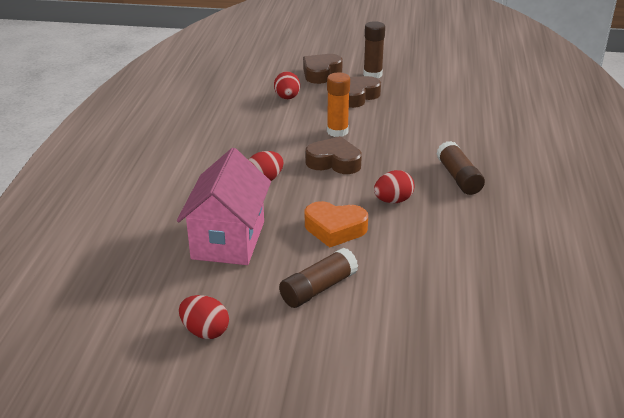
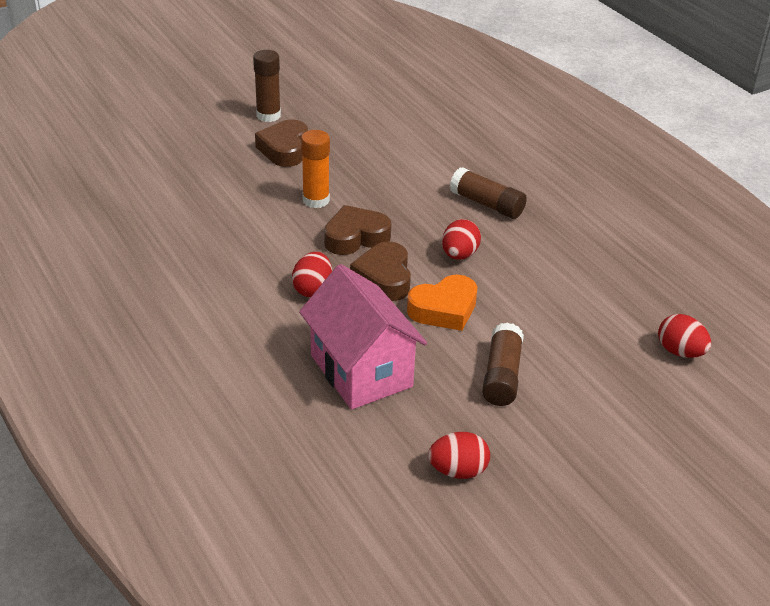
camera: 40 degrees left, 5 degrees up
red egg [274,72,300,99] -> red egg moved to [658,314,711,358]
brown heart [303,54,343,84] -> brown heart moved to [350,241,411,301]

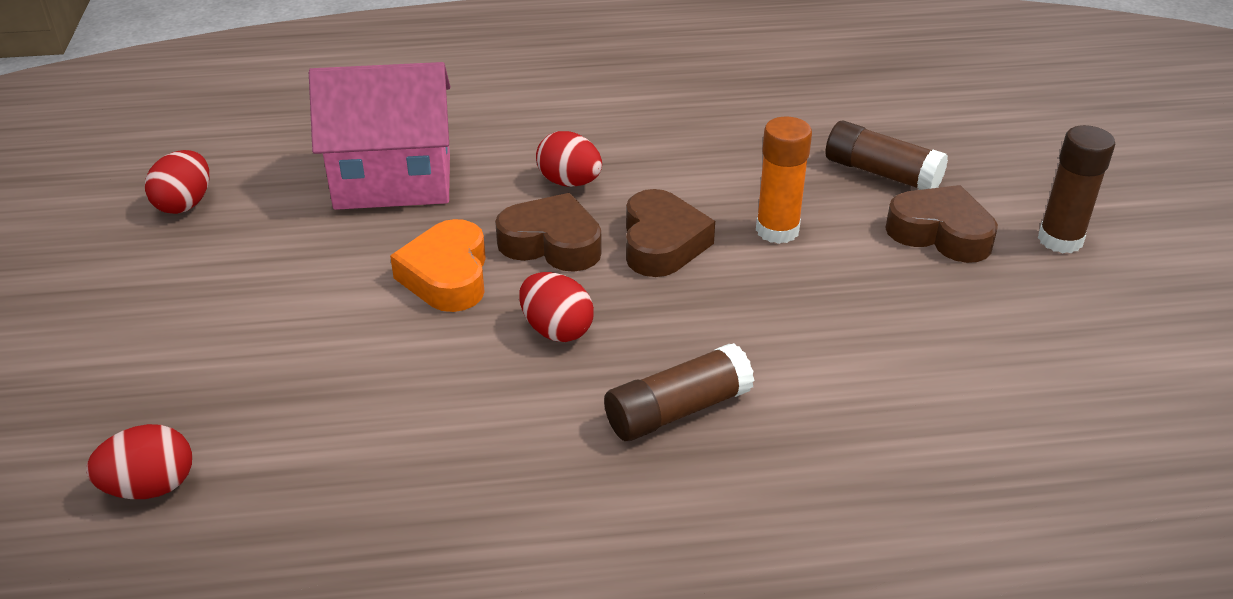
camera: 115 degrees right, 0 degrees up
brown glue stick [482,322,524,406] -> brown glue stick moved to [826,120,948,190]

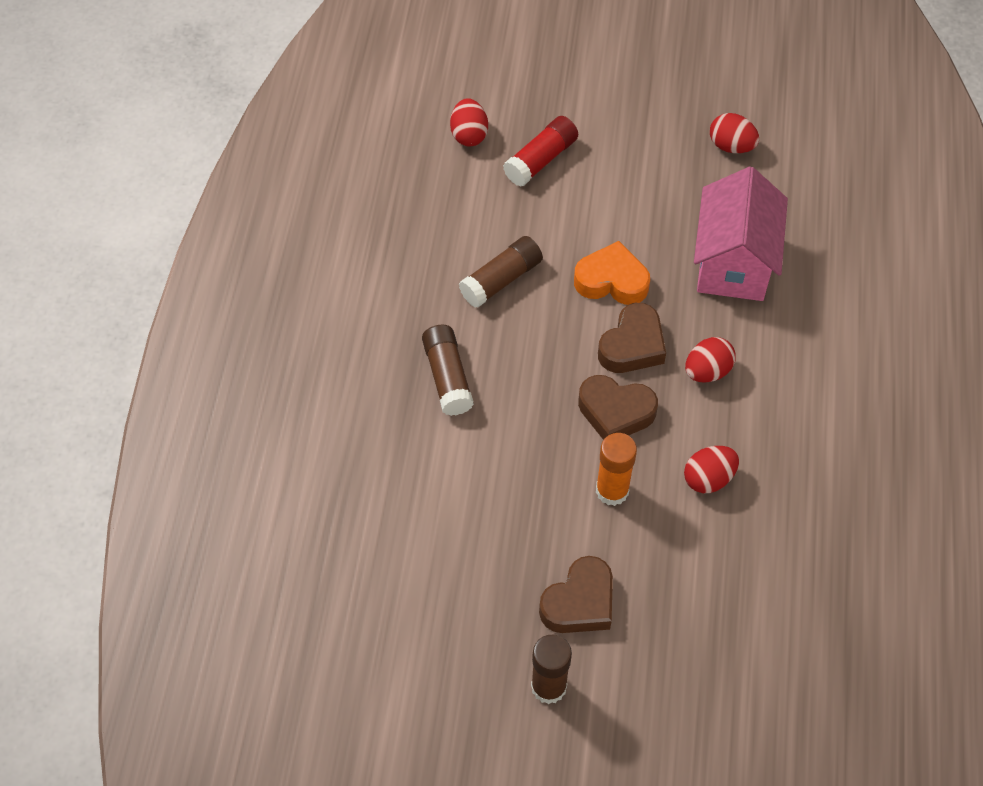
camera: 105 degrees right, 20 degrees up
red egg [519,272,594,342] -> red egg moved to [684,446,739,493]
brown glue stick [826,120,948,190] -> brown glue stick moved to [459,236,543,308]
none -> red glue stick [503,116,578,187]

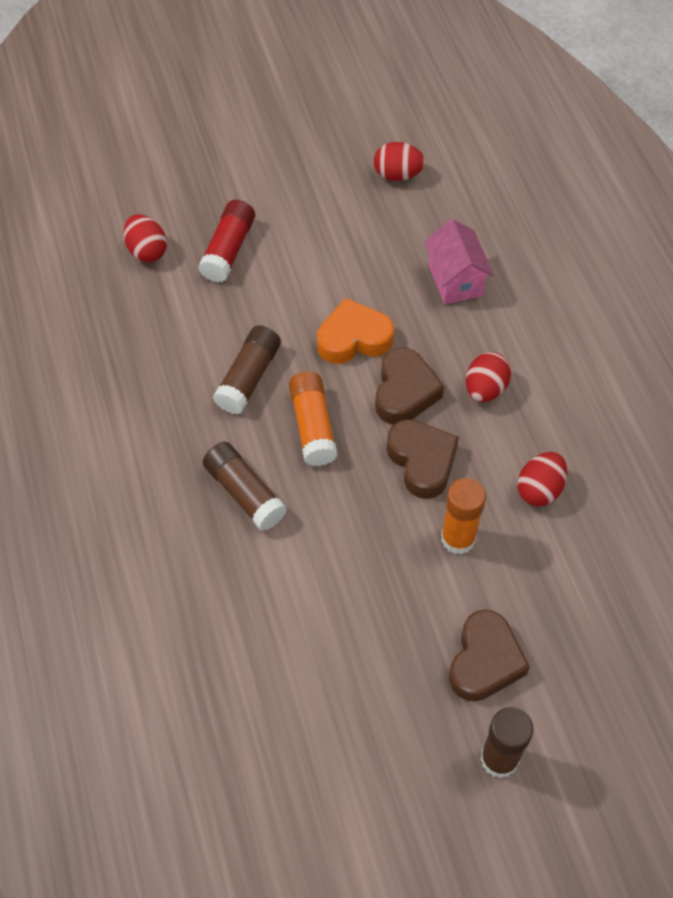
camera: 25 degrees left, 0 degrees up
brown heart [578,375,658,440] -> brown heart turned 105 degrees counterclockwise [387,419,459,499]
pink house [694,167,788,301] -> pink house [424,219,494,304], size x0.62
none -> orange glue stick [289,372,338,466]

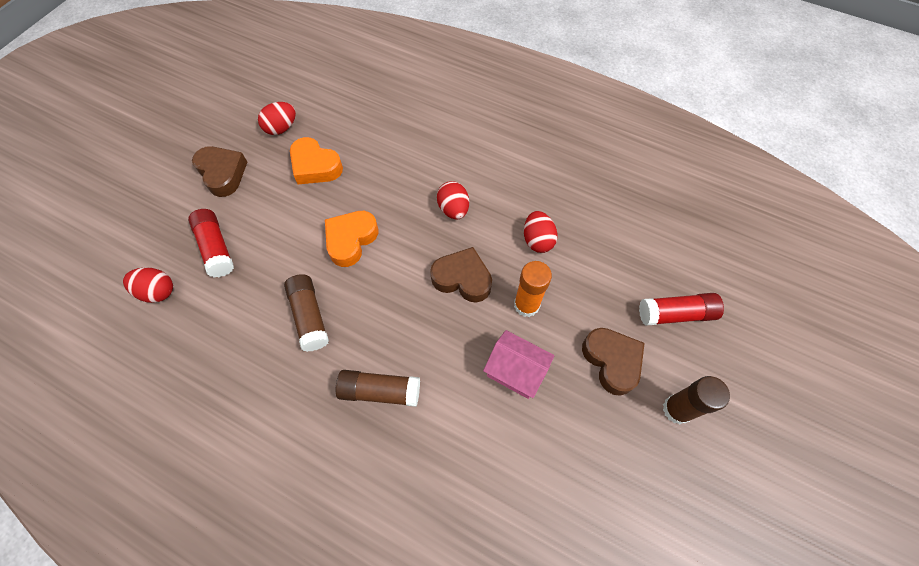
camera: 45 degrees left, 5 degrees up
orange glue stick [289,372,338,466] -> none
brown heart [375,348,444,425] -> brown heart moved to [192,146,247,197]
pink house [424,219,494,304] -> pink house moved to [483,330,554,399]
none -> orange heart [290,137,343,184]
none -> red glue stick [639,293,724,326]

